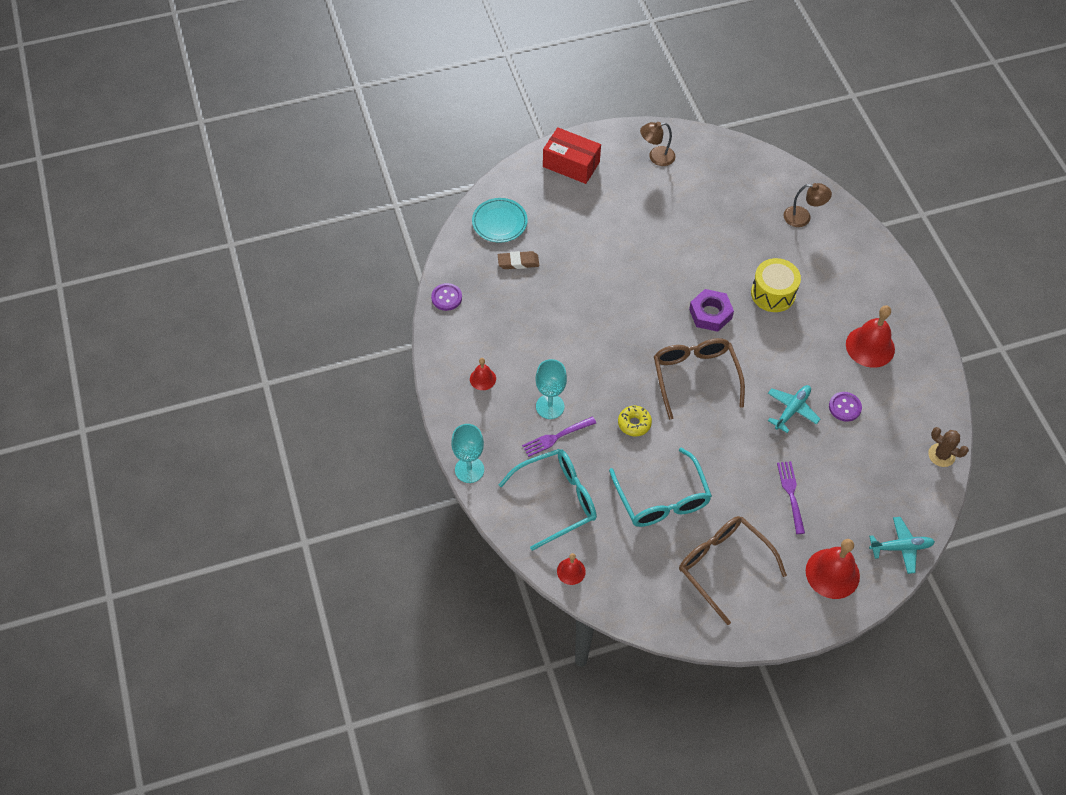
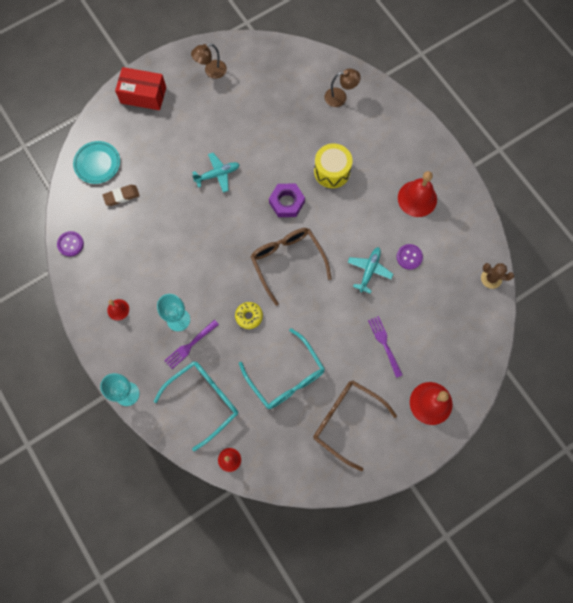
camera: 15 degrees left, 15 degrees up
turquoise plane [869,517,935,574] -> turquoise plane moved to [192,153,240,193]

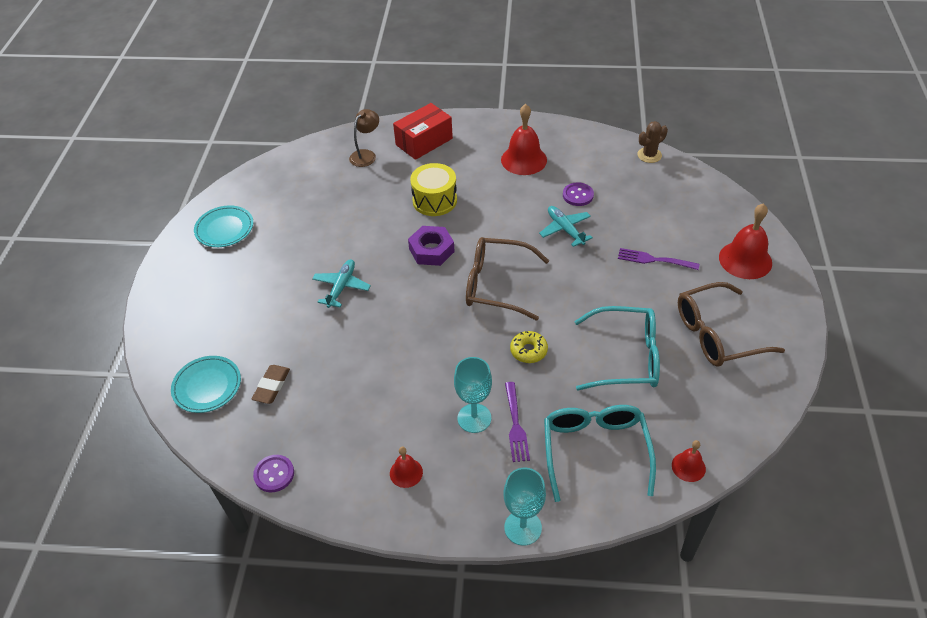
camera: 50 degrees left, 25 degrees down
red box [115,67,166,110] -> red box moved to [393,103,453,160]
brown lamp [191,44,227,79] -> turquoise plate [194,205,253,247]

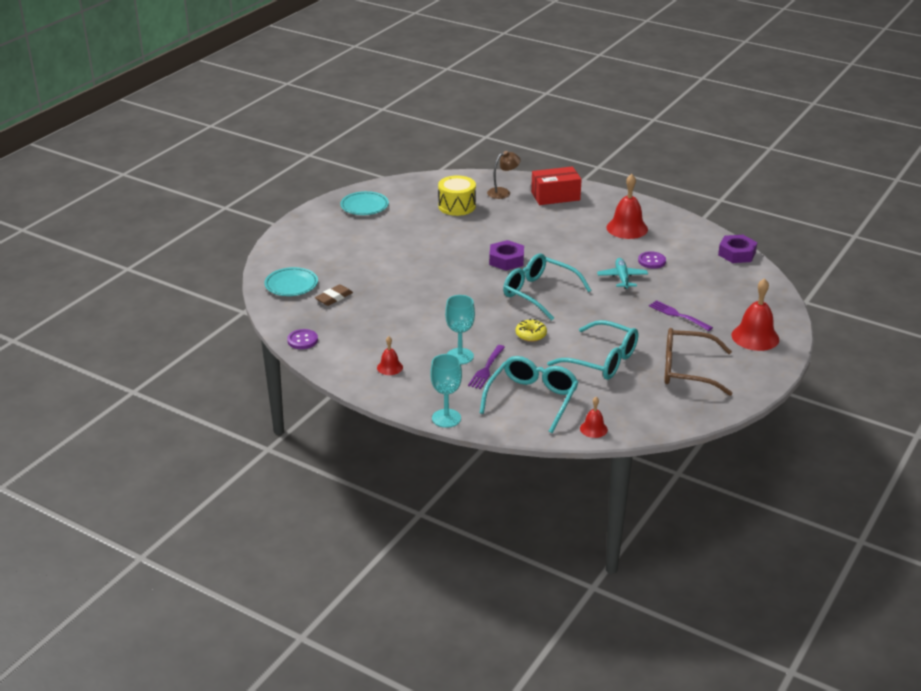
camera: 25 degrees right, 15 degrees down
turquoise plane [312,259,371,308] -> none
yellow drum [410,163,457,216] -> yellow drum moved to [438,175,476,216]
brown glasses [466,237,549,321] -> turquoise glasses [503,253,591,321]
brown cactus [637,121,668,163] -> purple nut [718,235,757,263]

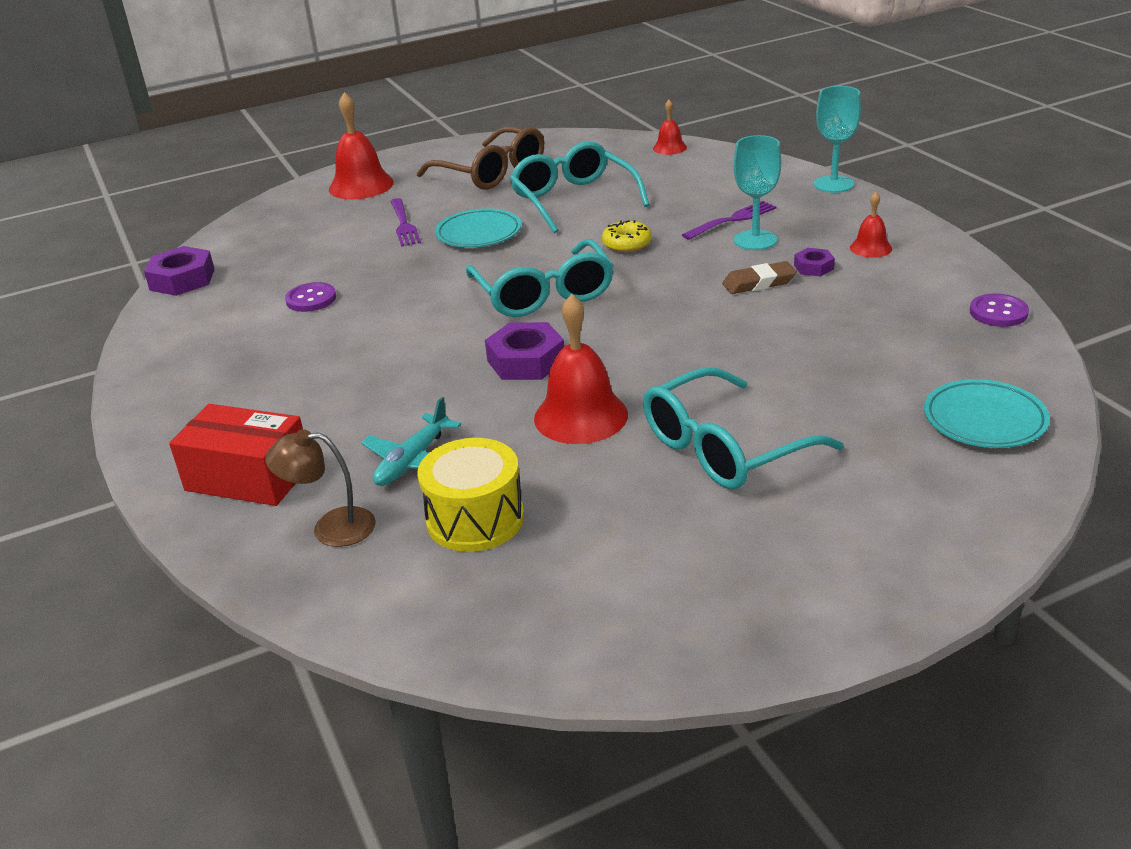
camera: 145 degrees left, 0 degrees up
brown eraser [315,284,353,306] -> brown eraser moved to [722,261,797,294]
turquoise plate [340,191,389,215] -> turquoise plate moved to [435,209,521,248]
turquoise glasses [480,356,579,433] -> turquoise glasses moved to [643,367,844,490]
turquoise plane [597,258,648,289] -> turquoise plane moved to [361,397,462,486]
red bell [606,174,648,239] -> red bell moved to [534,294,628,444]
none -> purple nut [794,248,835,276]

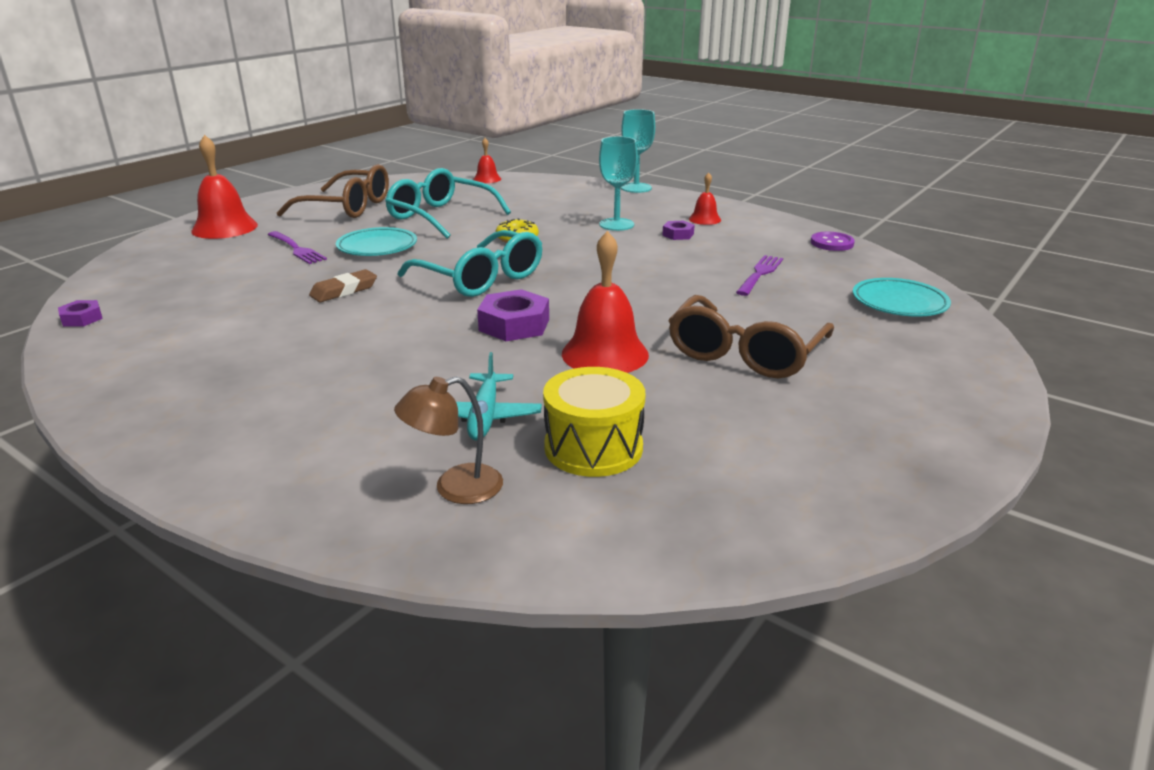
camera: 30 degrees left, 5 degrees down
purple nut [144,246,215,296] -> purple nut [58,300,103,327], size x0.56
red box [169,404,303,506] -> none
purple button [285,282,336,312] -> none
turquoise glasses [643,367,844,490] -> brown glasses [668,295,834,378]
purple fork [682,201,776,240] -> purple fork moved to [736,255,783,296]
brown eraser [722,261,797,294] -> brown eraser moved to [309,269,377,302]

